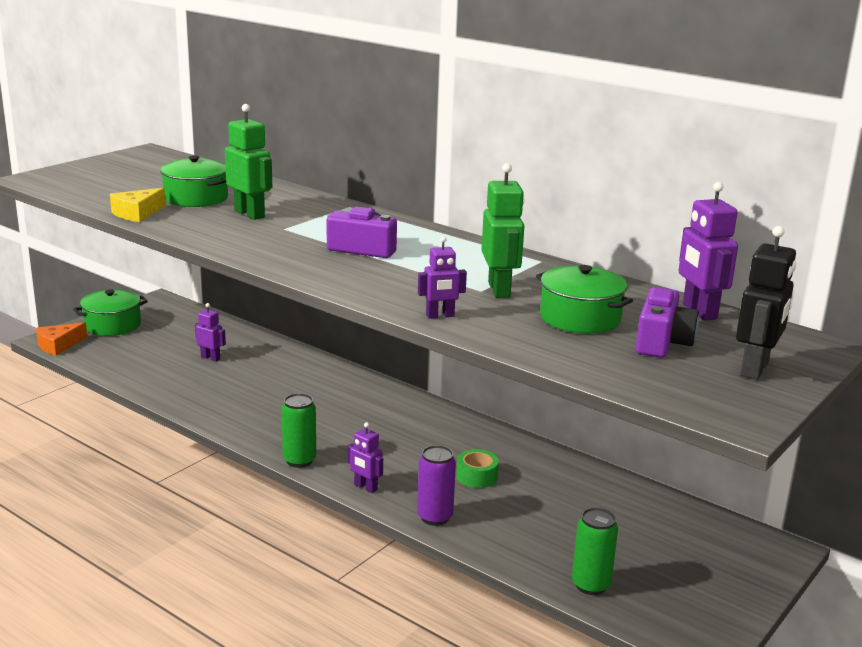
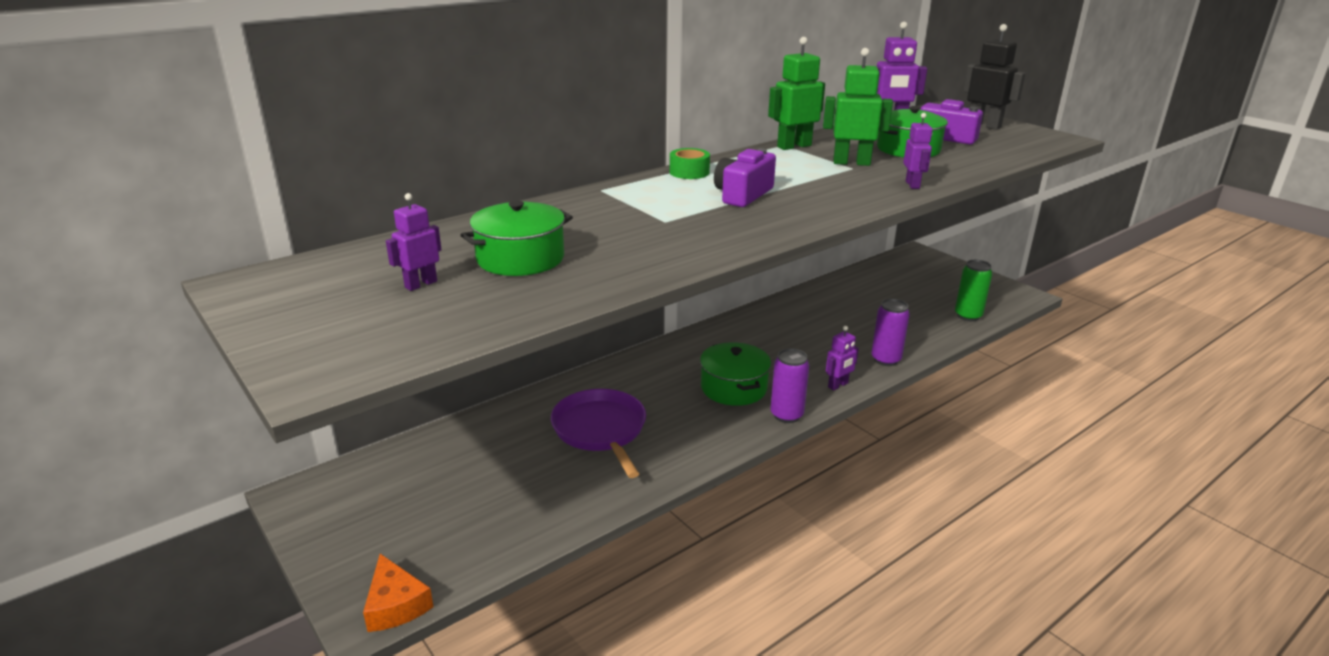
camera: 75 degrees left, 5 degrees up
green pot [73,289,148,336] -> green pot moved to [700,342,771,406]
yellow cheese [110,188,166,222] -> none
purple robot [195,303,226,362] -> purple robot moved to [386,193,442,291]
green robot [225,104,272,220] -> green robot moved to [768,37,825,150]
green can [282,393,316,468] -> purple can [770,348,809,423]
green tape [456,449,499,488] -> green tape moved to [670,148,710,179]
none -> purple pan [551,389,646,478]

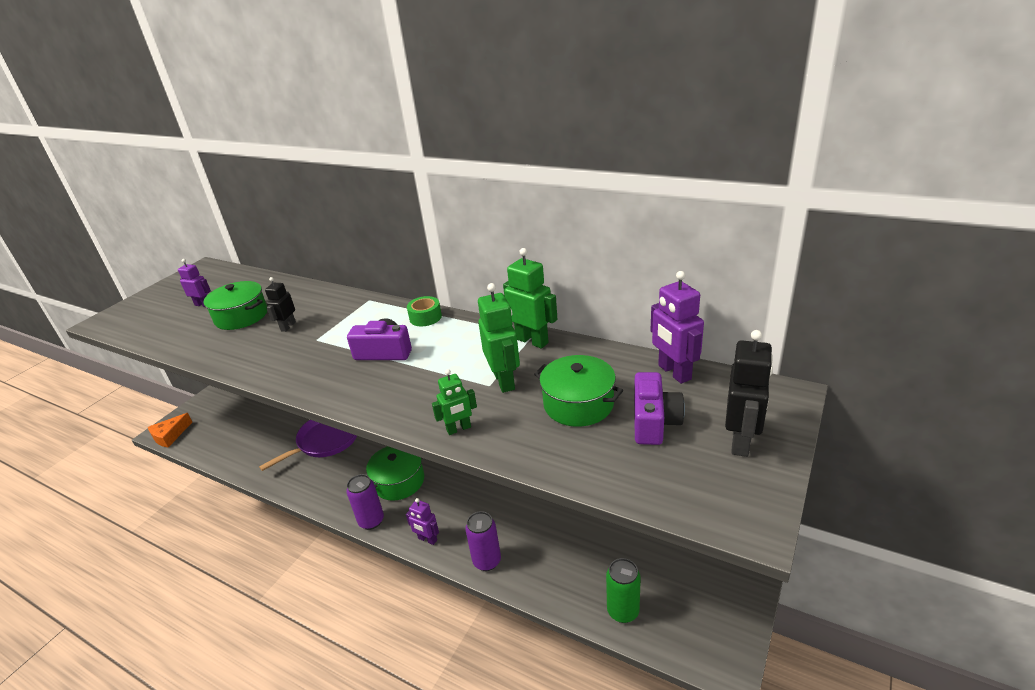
camera: 70 degrees right, 5 degrees up
purple robot [903,113,933,189] -> green robot [432,369,477,435]
none -> black robot [265,277,296,332]

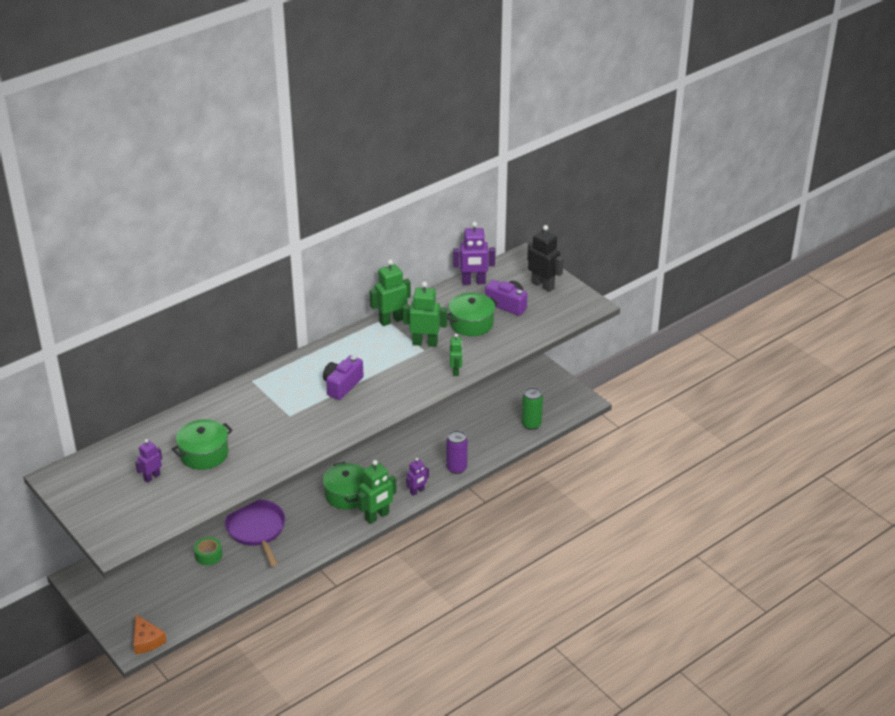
camera: 70 degrees left, 5 degrees up
black robot [265,277,296,332] -> none
purple can [346,474,384,530] -> green robot [358,460,397,524]
green tape [407,296,442,326] -> green tape moved to [194,537,222,566]

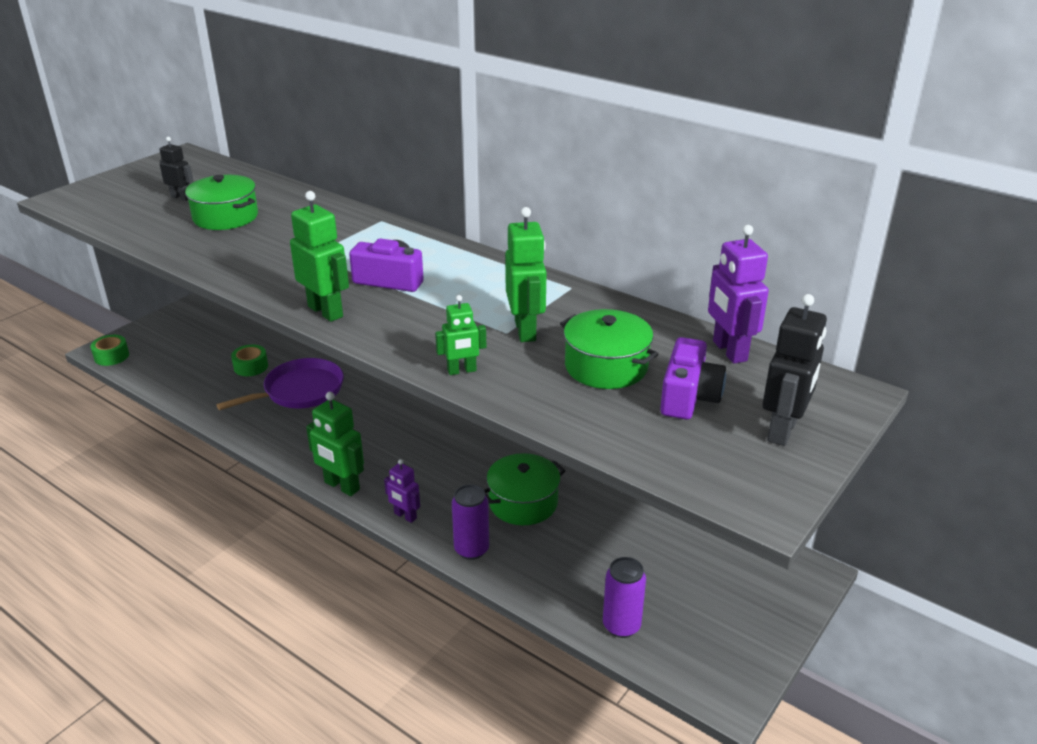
camera: 75 degrees right, 5 degrees down
orange cheese [133,615,167,654] -> green tape [90,335,129,366]
purple robot [135,439,162,483] -> black robot [159,137,193,201]
green pot [323,462,364,509] -> green pot moved to [484,453,565,525]
green robot [370,259,411,326] -> green robot moved to [290,191,349,322]
green can [522,387,543,430] -> purple can [603,557,646,638]

